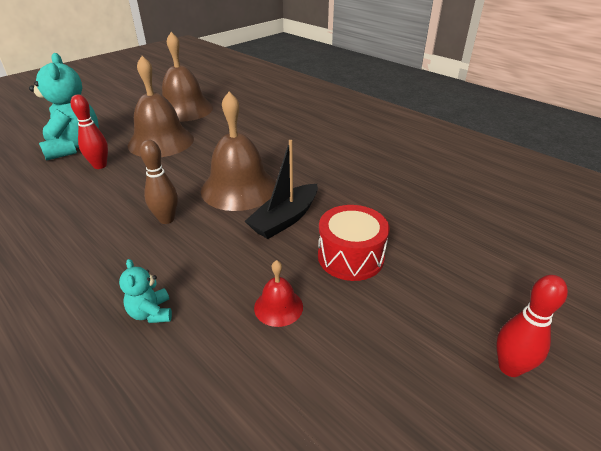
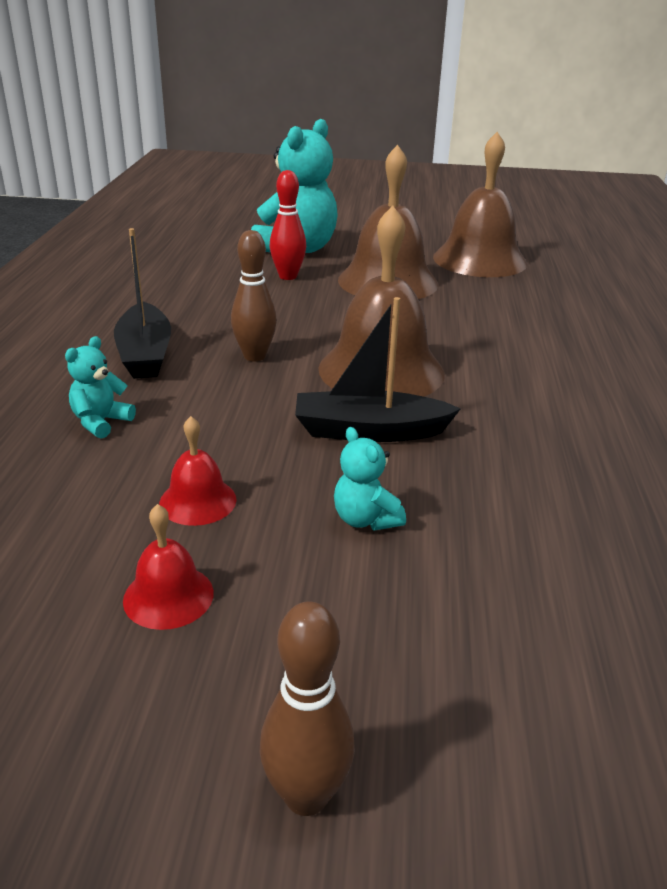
camera: 50 degrees right, 5 degrees down
red drum [318,205,389,281] -> turquoise teddy bear [334,427,406,531]
red bowling pin [496,275,568,377] -> brown bowling pin [260,601,355,816]
none -> black boat [114,228,171,379]
none -> red bell [123,504,214,630]

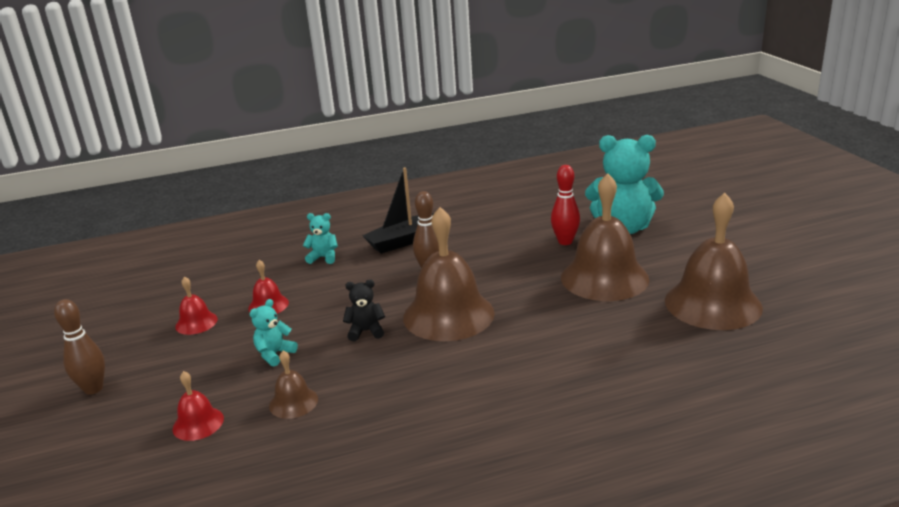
camera: 70 degrees right, 5 degrees down
black boat [295,297,461,442] -> black teddy bear [343,280,385,341]
none -> red bell [173,371,224,441]
none -> brown bell [269,351,318,419]

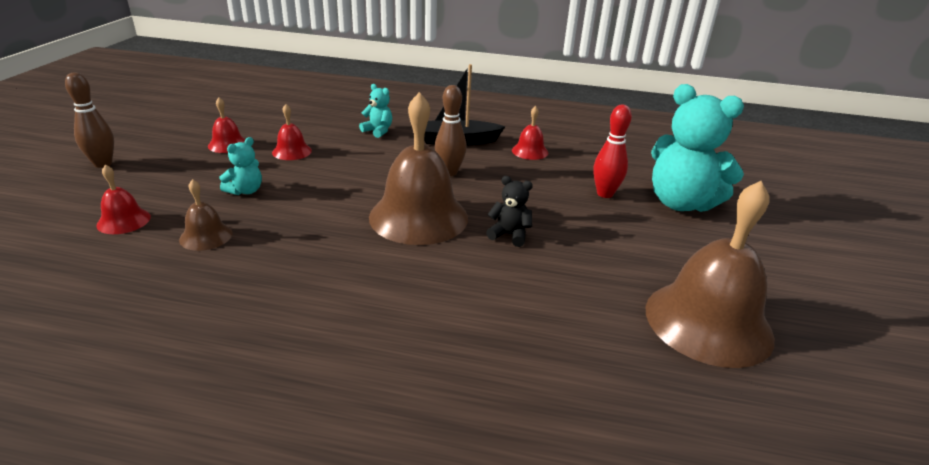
camera: 25 degrees right, 5 degrees up
turquoise teddy bear [250,299,298,367] -> turquoise teddy bear turned 150 degrees clockwise [220,137,262,195]
black teddy bear [343,280,385,341] -> black teddy bear moved to [486,176,533,247]
brown bell [561,173,650,301] -> none
none -> red bell [512,106,548,160]

